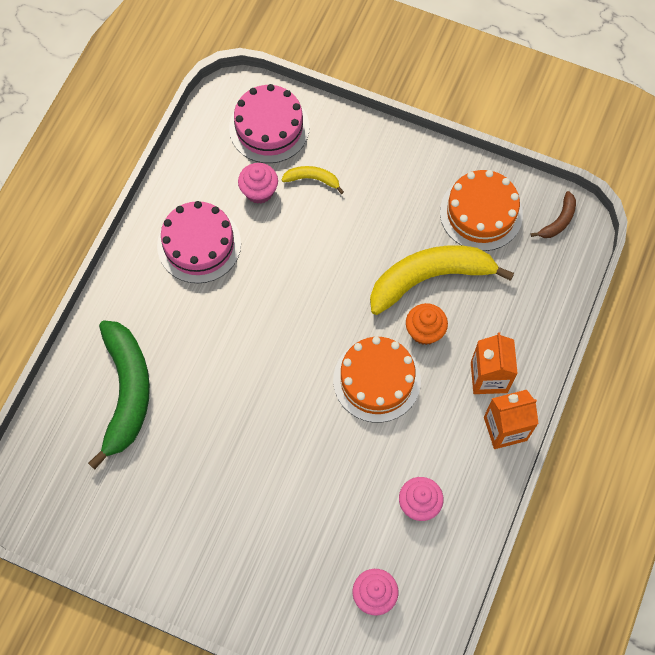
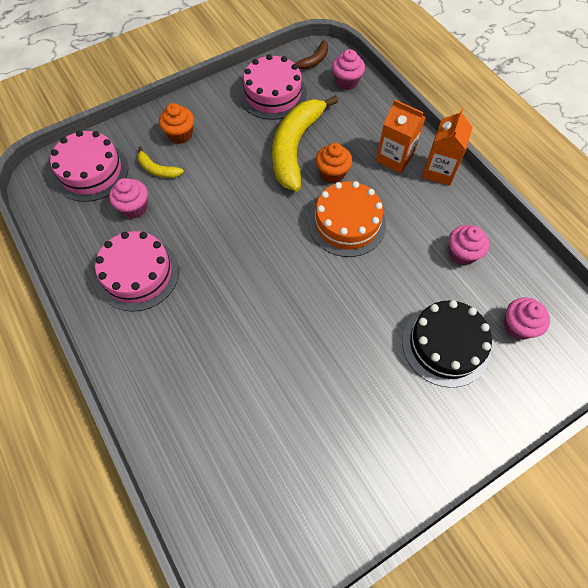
camera: 55 degrees left, 5 degrees down
green banana [88,320,150,469] -> none
yellow banana [281,166,344,194] -> yellow banana turned 105 degrees counterclockwise [138,146,184,178]
orange cake [440,170,523,251] -> pink cake [239,54,307,120]
brown banana [531,191,576,238] -> brown banana turned 60 degrees clockwise [295,40,328,69]
none -> orange cupcake [159,103,194,144]
none -> pink cupcake [332,49,365,90]
none -> black cake [402,300,492,388]

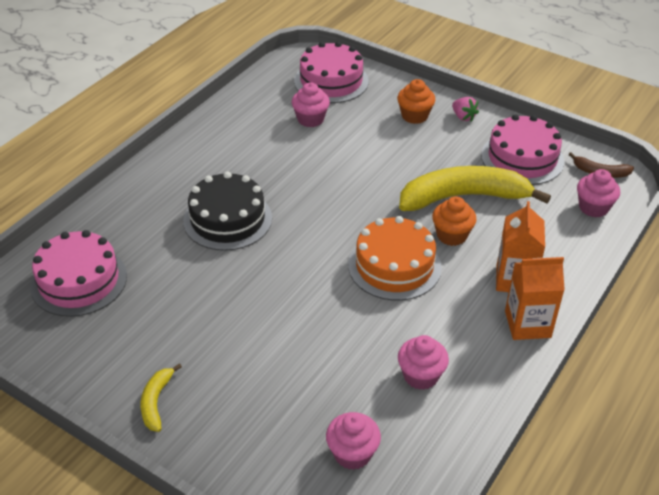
camera: 65 degrees right, 20 degrees down
pink cake [95,231,179,312] -> pink cake moved to [30,230,127,317]
yellow banana [138,146,184,178] -> yellow banana moved to [140,363,182,432]
black cake [402,300,492,388] -> black cake moved to [183,172,272,251]
none -> pink strawberry [452,97,479,122]

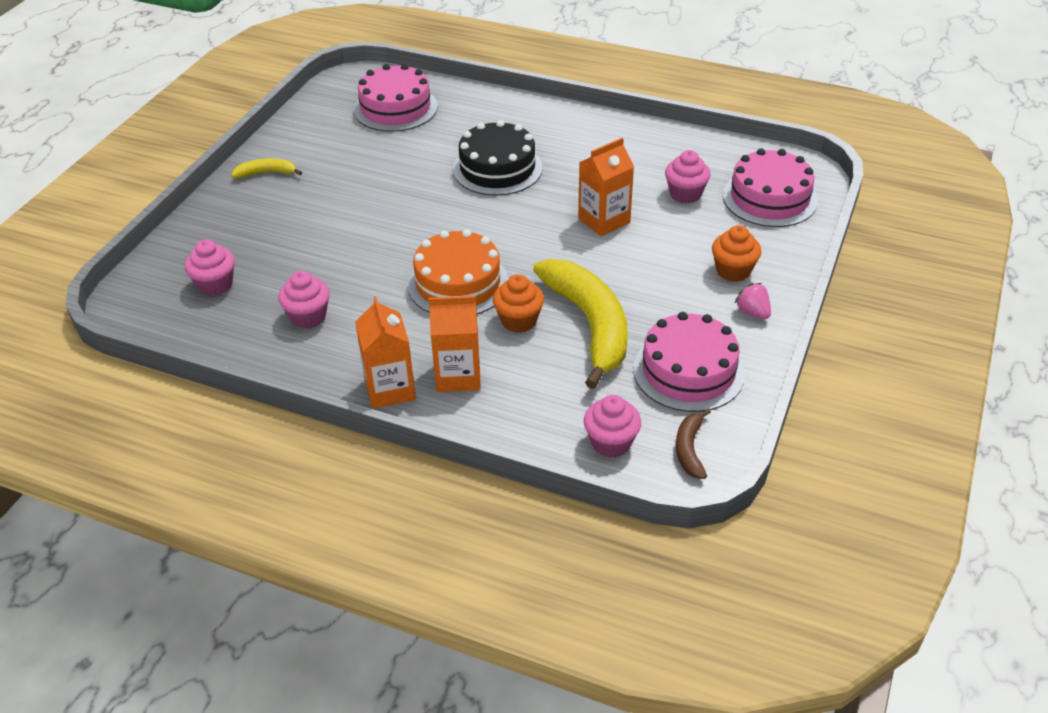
camera: 80 degrees right, 0 degrees up
pink strawberry [452,97,479,122] -> pink strawberry turned 105 degrees clockwise [735,283,771,319]
none -> orange carton [578,138,634,236]

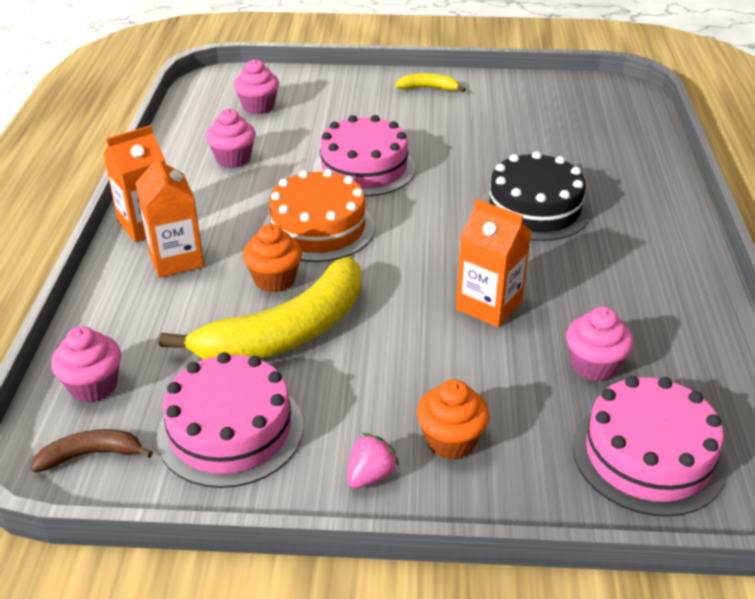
camera: 70 degrees right, 5 degrees down
yellow banana [231,158,302,178] -> yellow banana turned 60 degrees counterclockwise [395,73,466,92]
pink cake [354,64,438,132] -> pink cake moved to [313,115,416,196]

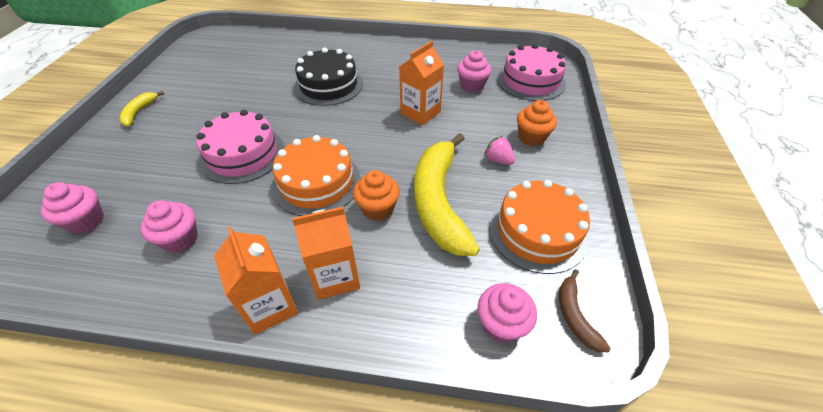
camera: 85 degrees left, 10 degrees up
pink cake [157,352,303,488] -> orange cake [489,180,590,274]
yellow banana [159,257,361,360] -> yellow banana turned 150 degrees counterclockwise [414,133,480,256]
pink strawberry [347,433,399,488] -> pink strawberry moved to [484,136,515,165]

